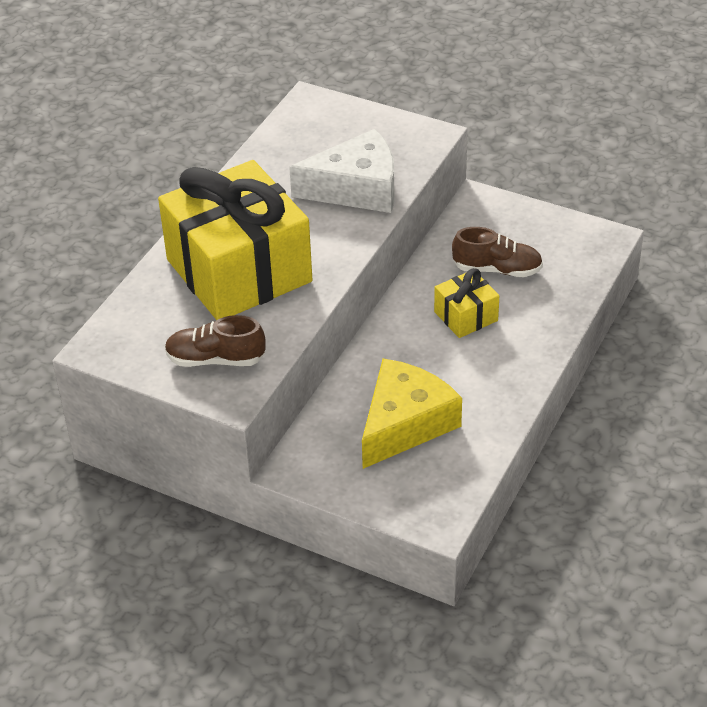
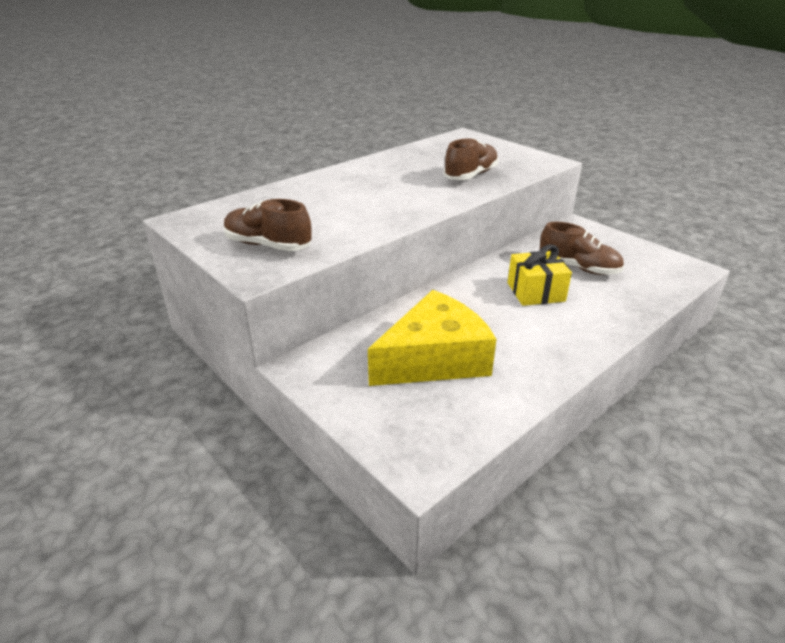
camera: 20 degrees right, 10 degrees down
yellow gift [158,160,312,320] -> none
white cheese [289,129,394,213] -> brown shoe [444,138,499,180]

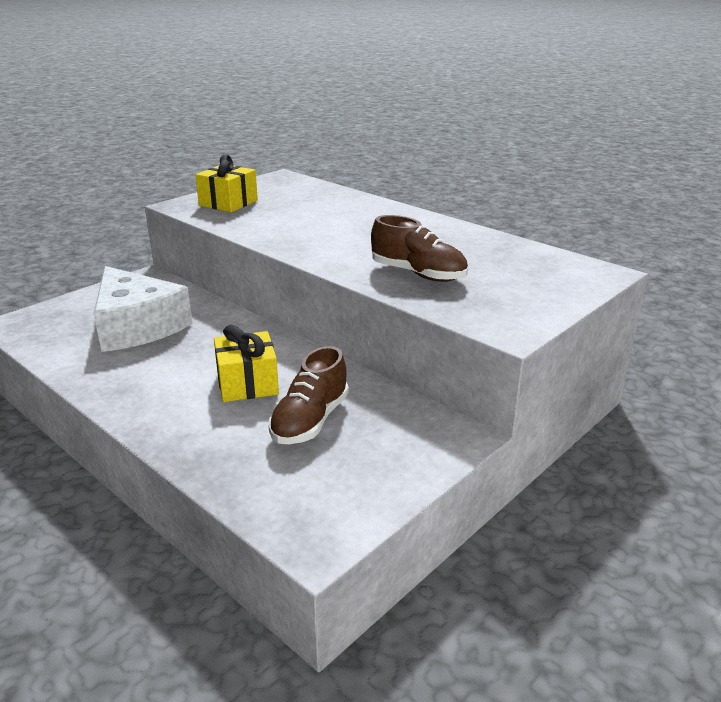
camera: 85 degrees right, 5 degrees down
brown shoe [224,199,312,251] -> yellow gift [195,154,258,212]
yellow cheese [368,290,497,386] -> white cheese [93,266,193,352]

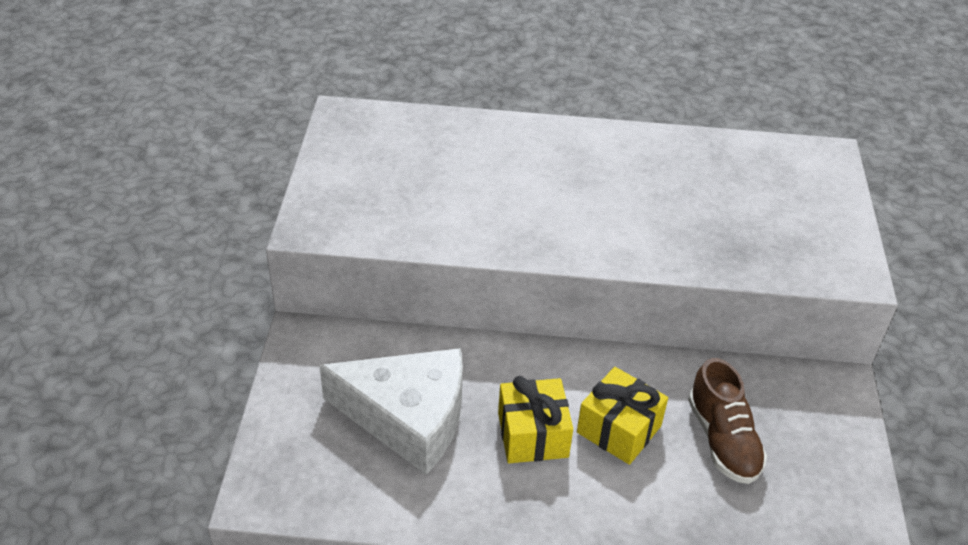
camera: 40 degrees left, 15 degrees up
yellow gift [195,154,258,212] -> yellow gift moved to [498,376,573,463]
brown shoe [371,215,468,282] -> none

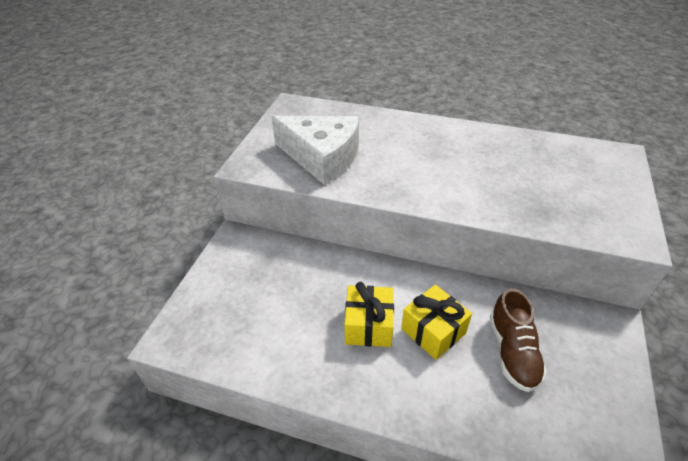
camera: 15 degrees right, 0 degrees up
white cheese [319,348,463,475] -> white cheese moved to [271,116,359,185]

